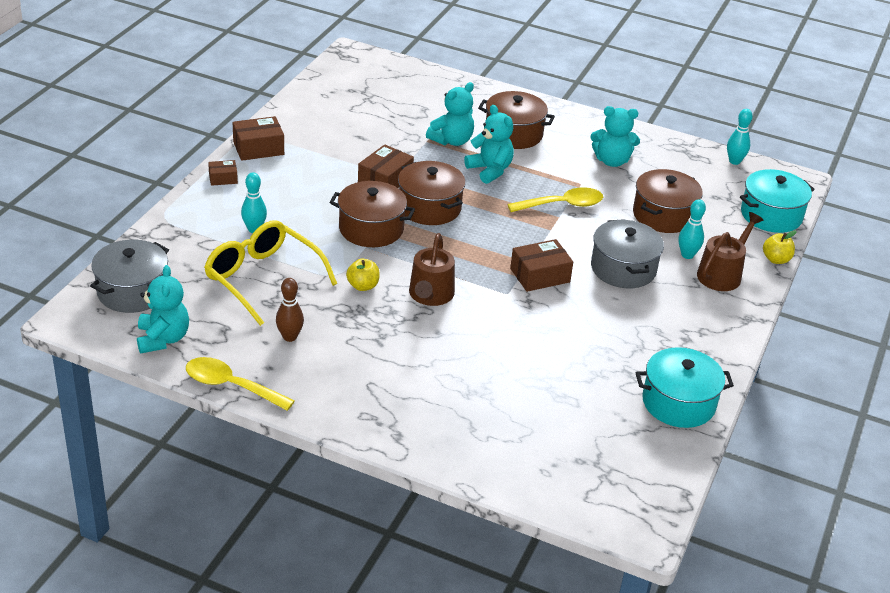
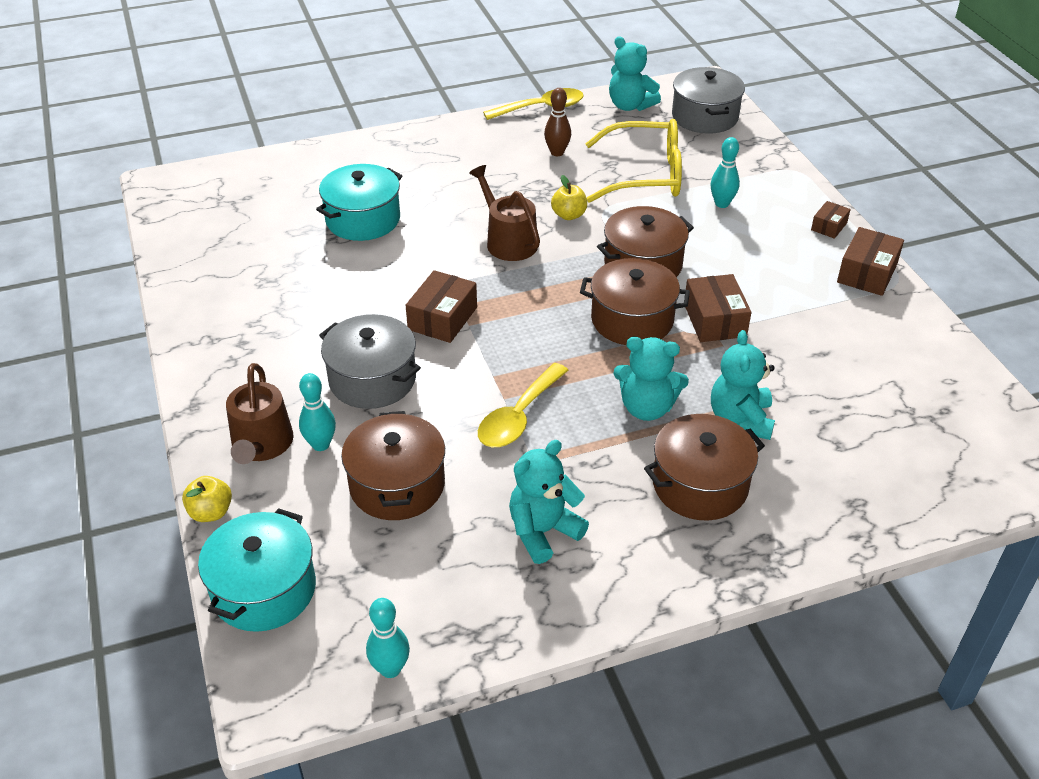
camera: 140 degrees right, 5 degrees up
turquoise pot [636,347,734,428] -> turquoise pot moved to [316,164,402,241]

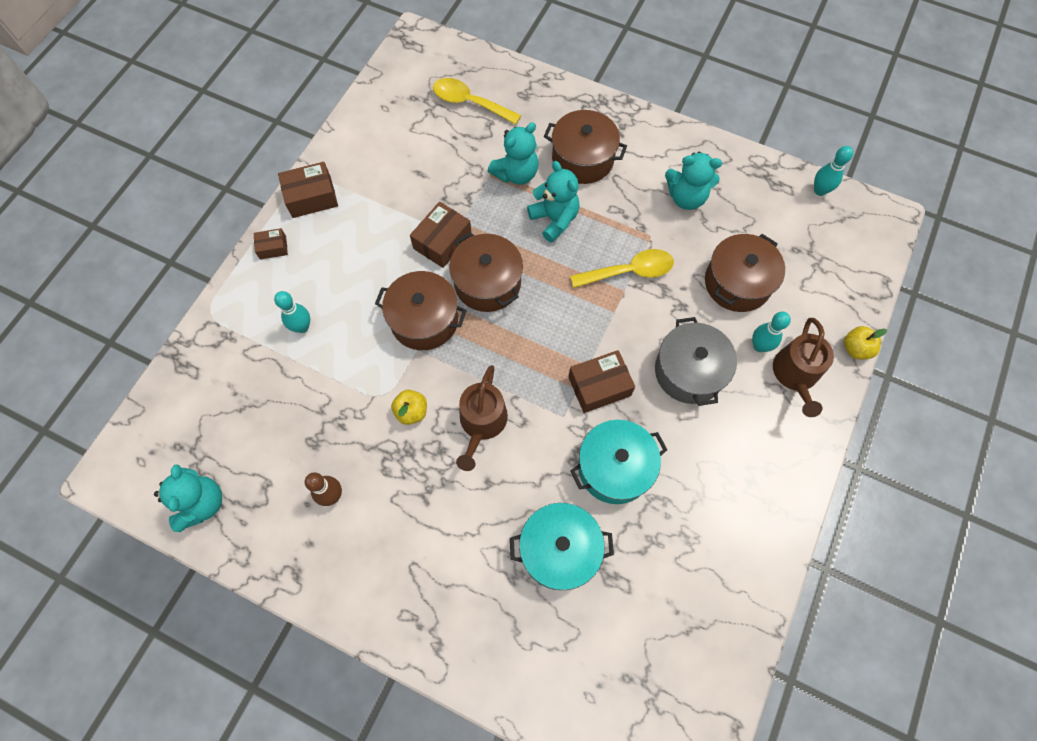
camera: 135 degrees left, 25 degrees up
turquoise pot [198,508,316,632] -> turquoise pot moved to [571,420,667,504]
brown watering can [226,363,293,464] -> brown watering can turned 150 degrees clockwise [773,318,834,417]
yellow spoon [483,88,584,120] -> yellow spoon moved to [433,78,521,125]
yellow glasses [585,119,682,203] -> none
grey pot [672,67,745,134] -> none

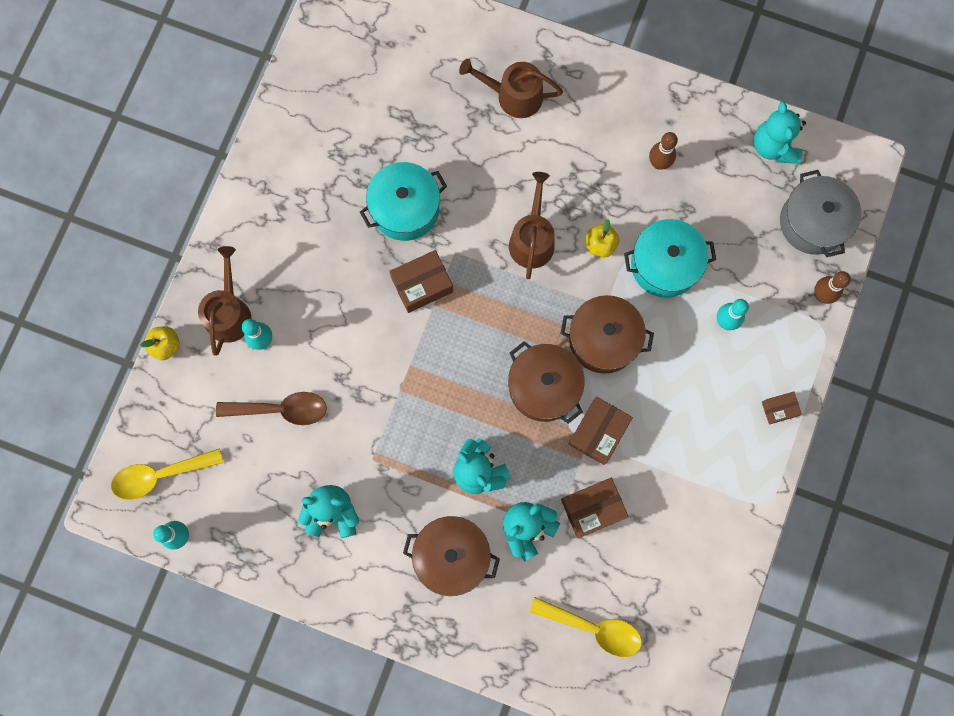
camera: 175 degrees right, 10 degrees up
brown box [278,162,338,218] -> brown box moved to [561,478,629,538]
turquoise pot [510,503,614,590] -> turquoise pot moved to [624,219,716,298]
yellow spoon [570,249,674,288] -> yellow spoon moved to [111,448,224,500]
grey pot [655,317,737,406] -> grey pot moved to [780,170,861,257]
brown pot [705,234,785,312] -> brown spoon [216,392,327,425]
none -> brown watering can [459,59,563,118]
none -> brown bowling pin [814,271,851,304]

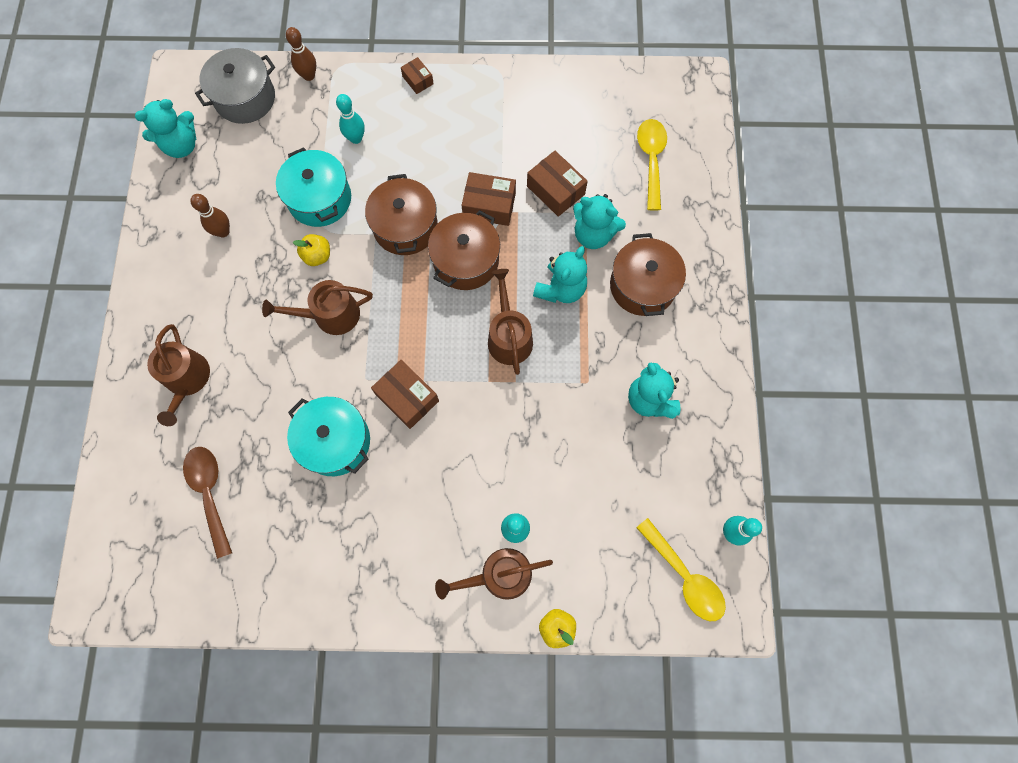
camera: 110 degrees left, 5 degrees down
brown spoon [216,392,327,425] -> brown spoon moved to [183,447,232,559]
none -> brown watering can [488,269,533,375]

